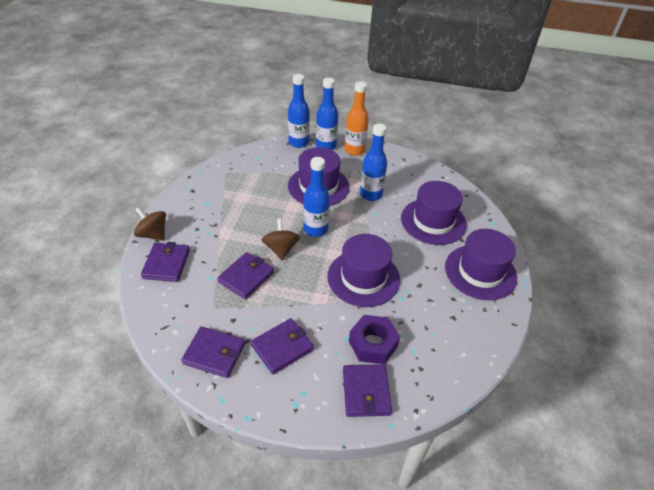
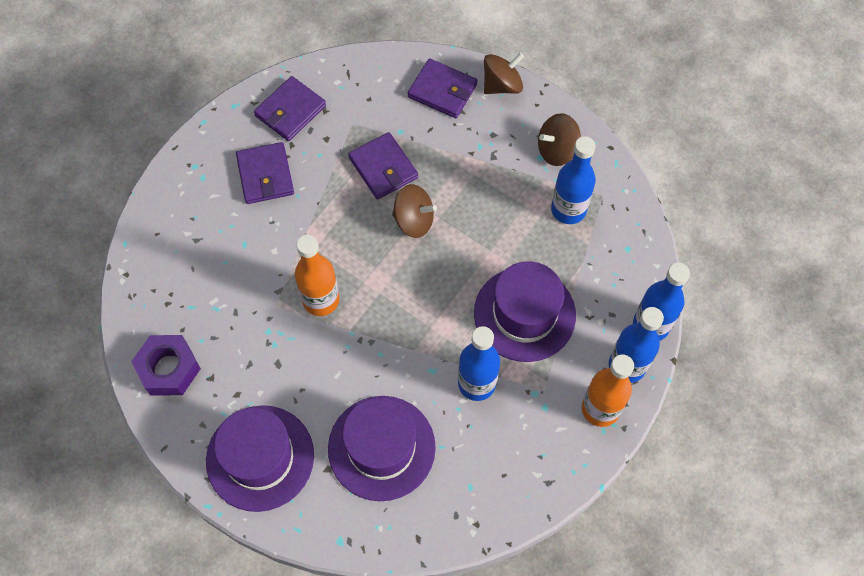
camera: 115 degrees right, 20 degrees up
blue bottle [303,157,330,237] -> blue bottle moved to [551,136,596,224]
purple hat [327,234,400,307] -> orange bottle [295,235,339,316]
purple wallet [343,364,392,417] -> none
purple nut [349,315,400,364] -> purple nut moved to [131,335,201,396]
none -> brown spinning top [538,113,581,166]

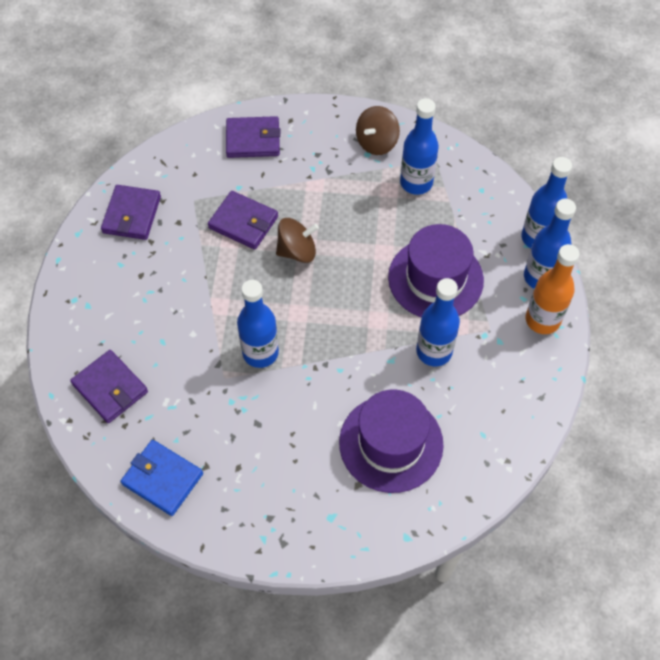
camera: 30 degrees left, 5 degrees down
purple nut [131,335,201,396] -> blue wallet [121,440,203,516]
purple hat [206,405,314,512] -> none
purple wallet [236,142,294,204] -> purple wallet moved to [70,350,148,423]
orange bottle [295,235,339,316] -> blue bottle [237,280,279,368]
brown spinning top [484,53,524,94] -> none

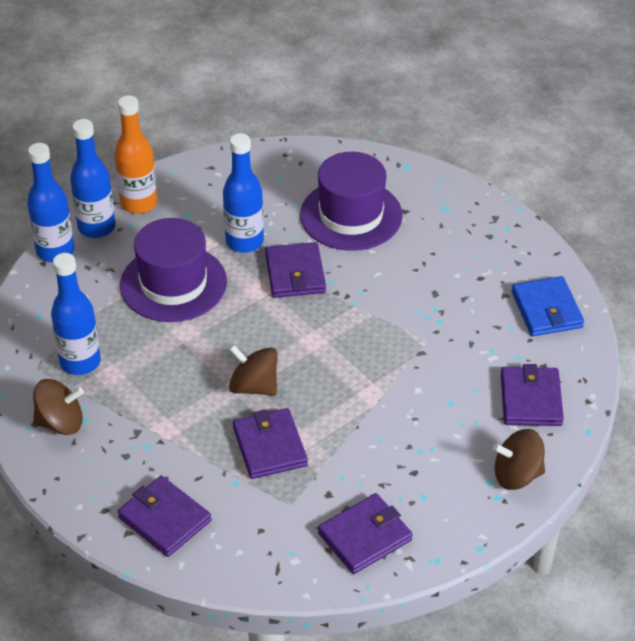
camera: 135 degrees left, 15 degrees down
blue bottle [237,280,279,368] -> none
none -> purple wallet [265,242,326,298]
none -> brown spinning top [493,429,545,490]

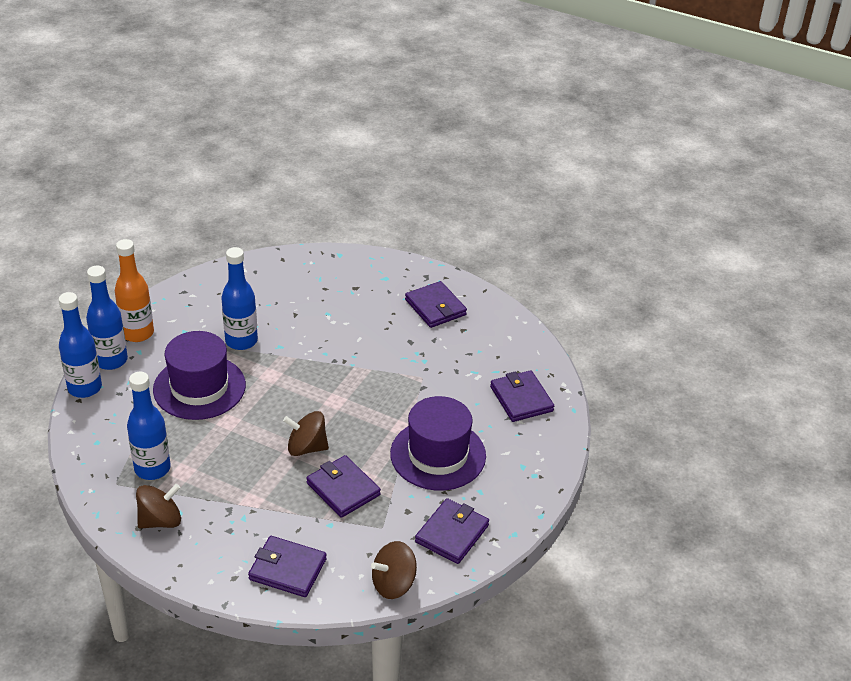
camera: 25 degrees left, 5 degrees down
purple wallet [265,242,326,298] -> purple wallet moved to [405,281,467,328]
purple hat [300,152,403,251] -> purple hat moved to [390,396,486,490]
brown spinning top [493,429,545,490] -> brown spinning top moved to [371,541,417,599]
blue wallet [512,276,584,336] -> none

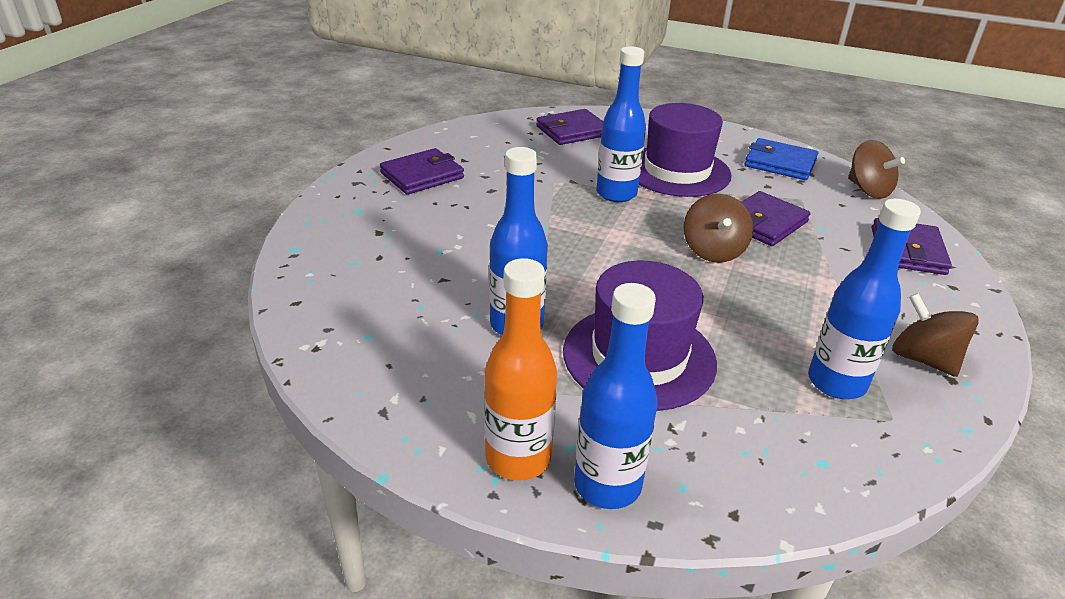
camera: 95 degrees left, 5 degrees down
blue bottle [59,292,102,398] -> blue bottle moved to [596,46,646,202]
purple wallet [415,498,489,564] -> blue wallet [745,138,818,180]

